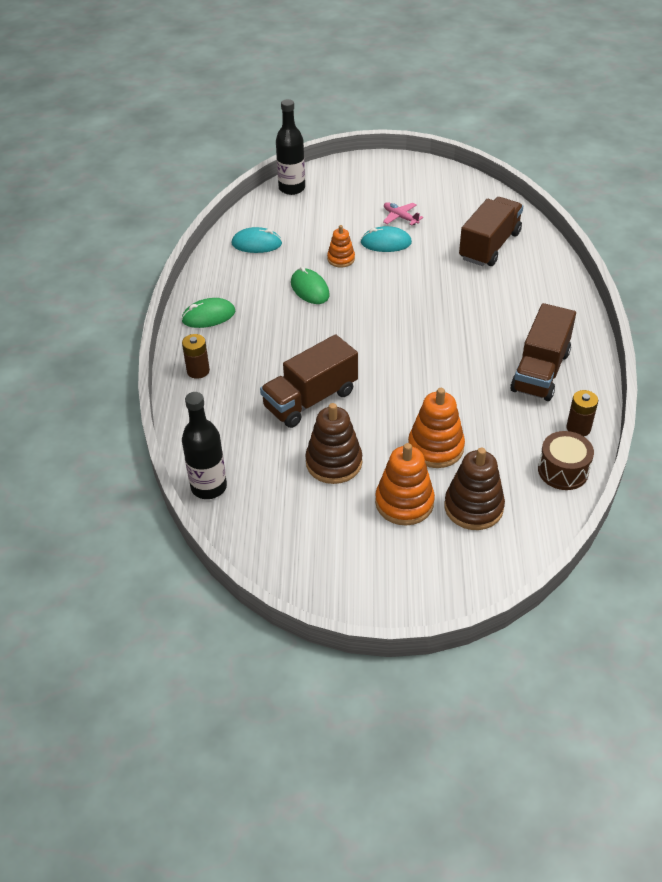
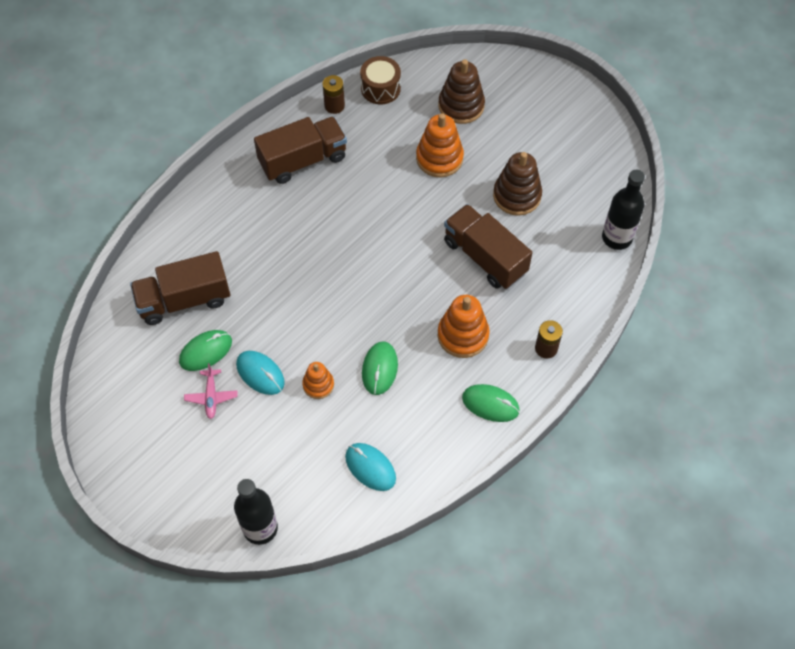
camera: 140 degrees left, 15 degrees up
brown truck [260,334,358,428] -> brown truck turned 135 degrees counterclockwise [444,204,532,289]
orange stacking toy [375,443,435,526] -> orange stacking toy moved to [438,295,490,358]
none -> green mouse [179,330,232,371]

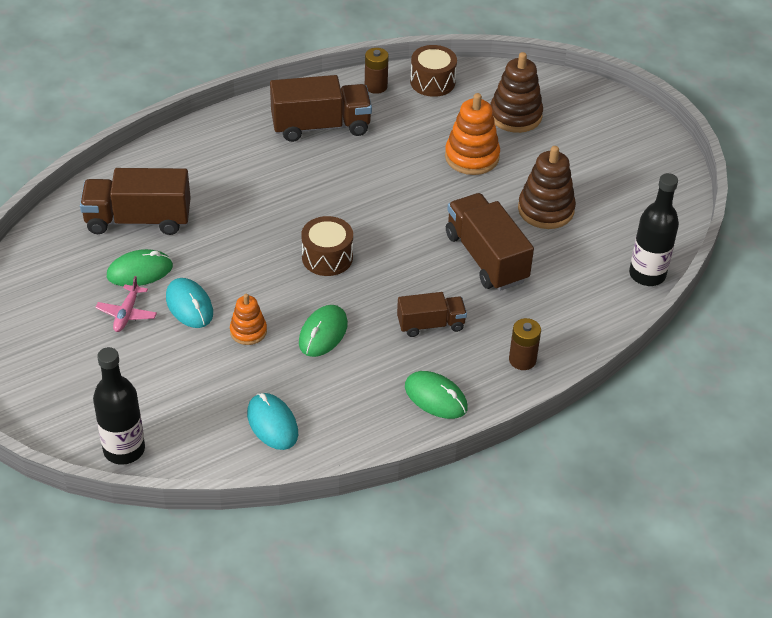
camera: 15 degrees right, 15 degrees down
orange stacking toy [438,295,490,358] -> brown truck [397,292,467,337]
none -> brown drum [301,216,353,276]

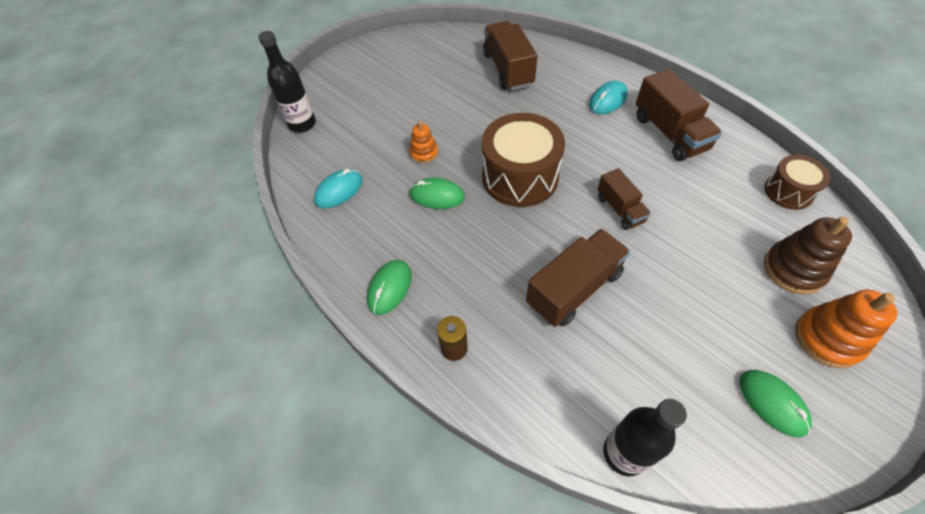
camera: 80 degrees right, 10 degrees up
pink plane [95,276,157,332] -> none
green mouse [107,249,173,286] -> green mouse moved to [739,370,812,437]
turquoise mouse [166,278,213,328] -> turquoise mouse moved to [589,81,628,114]
brown drum [301,216,353,276] -> brown drum [482,113,565,207], size x1.77
brown battery [365,48,389,94] -> none
brown truck [397,292,467,337] -> brown truck moved to [597,168,651,230]
orange stacking toy [445,93,500,175] -> orange stacking toy moved to [795,290,897,368]
brown stacking toy [518,146,576,229] -> none

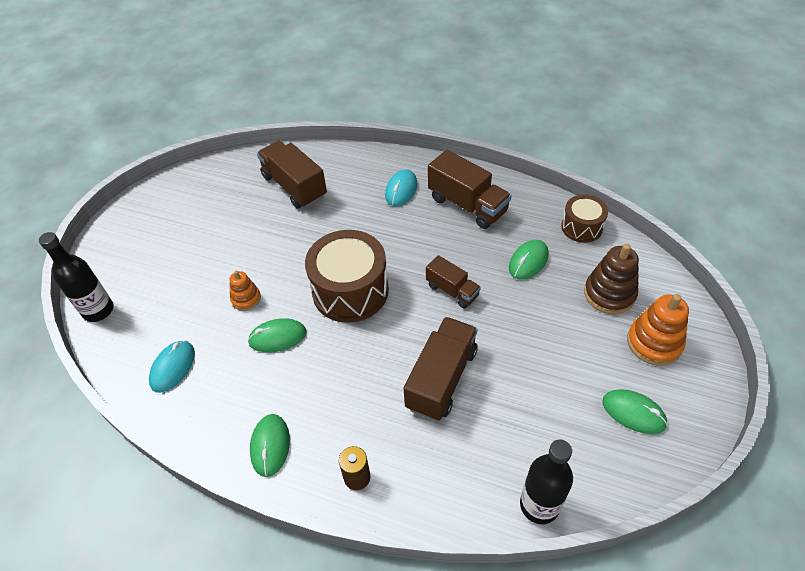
camera: 25 degrees left, 5 degrees down
none -> green mouse [509,240,549,280]

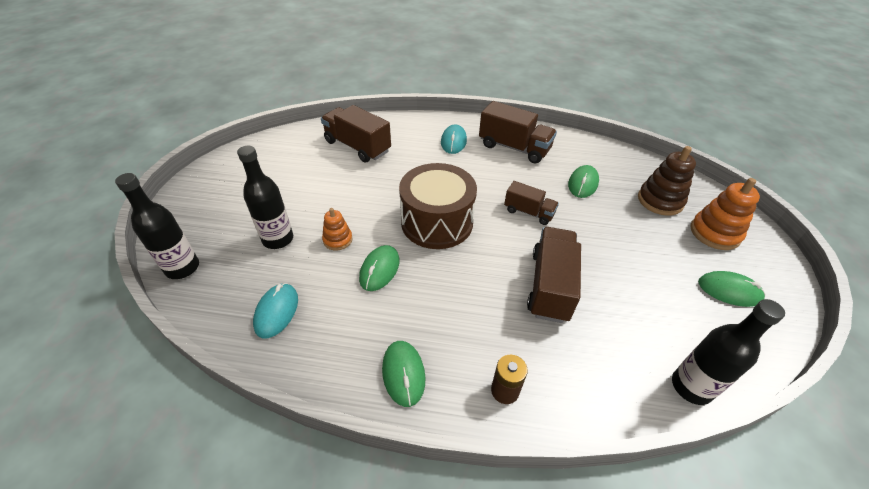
camera: 15 degrees left, 5 degrees down
green mouse [248,318,307,352] -> green mouse turned 45 degrees counterclockwise [359,245,400,291]
brown drum [561,194,608,243] -> none
none -> black bottle [237,146,293,249]

